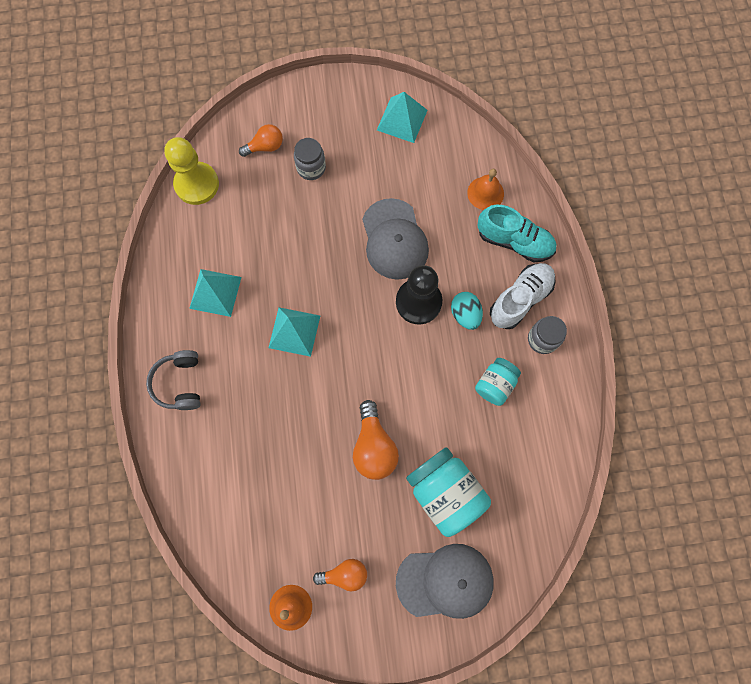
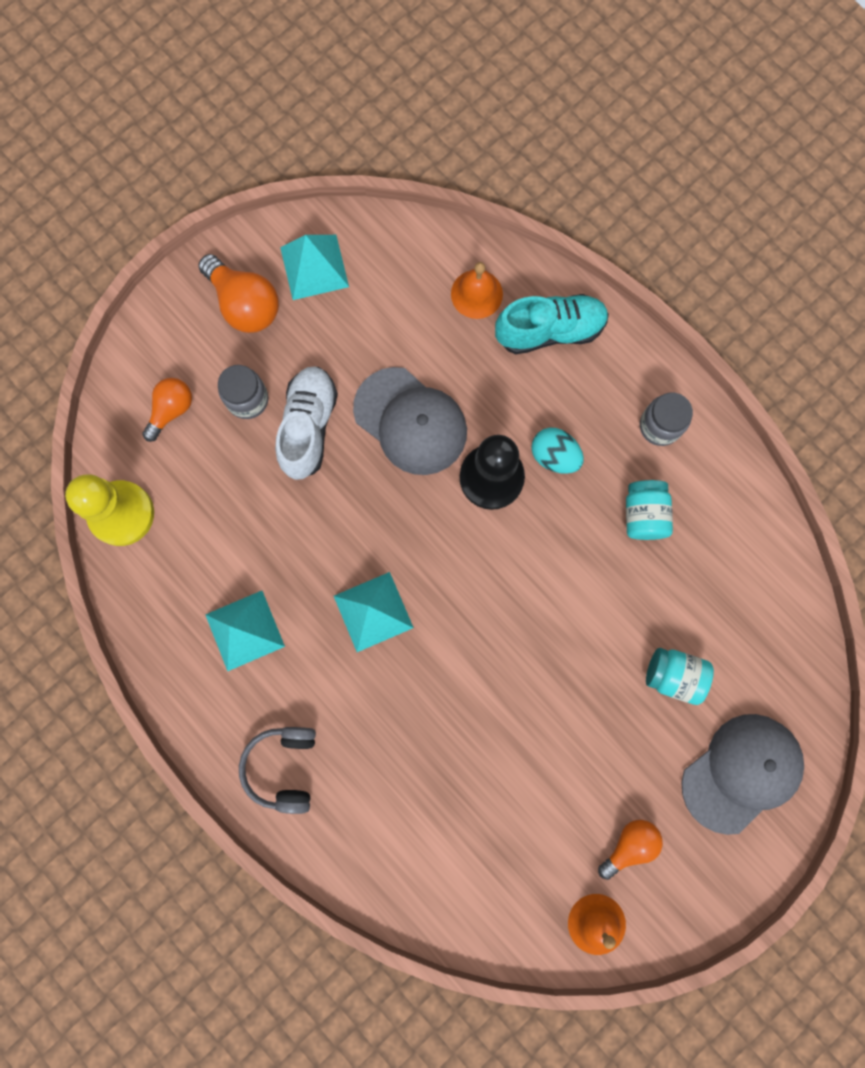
camera: 35 degrees left, 5 degrees up
grey headphones [146,350,200,410] -> grey headphones turned 45 degrees clockwise [239,727,316,814]
orange light bulb [353,400,399,480] -> orange light bulb moved to [198,254,279,333]
turquoise jar [406,447,491,537] -> turquoise jar [646,648,714,705], size x0.58
white shoe [490,263,556,329] -> white shoe moved to [275,367,338,480]

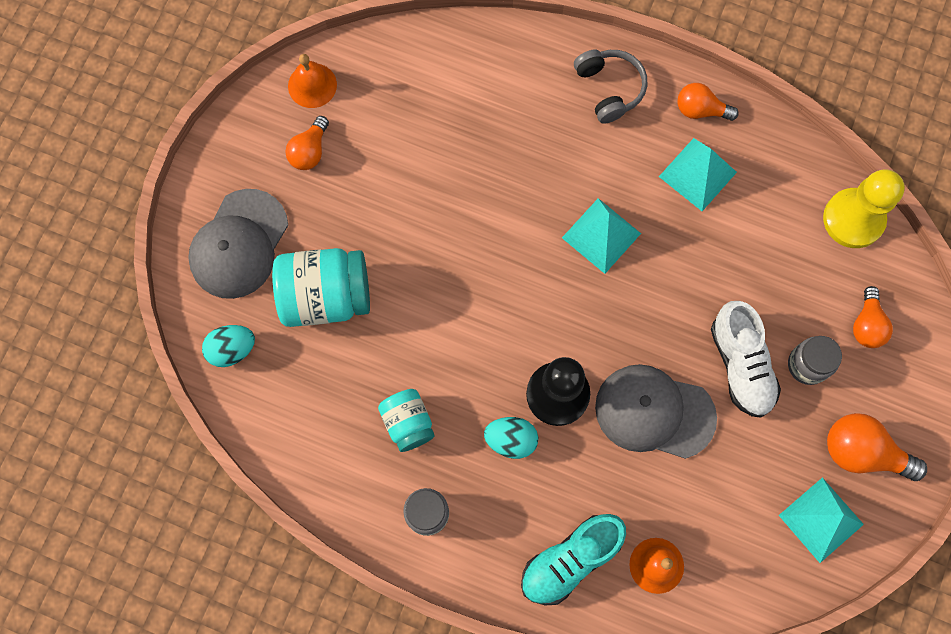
camera: 155 degrees right, 5 degrees down
turquoise jar [646,648,714,705] -> turquoise jar [272,248,370,327], size x1.71
none -> turquoise egg [202,325,255,367]
none -> orange light bulb [677,83,739,121]

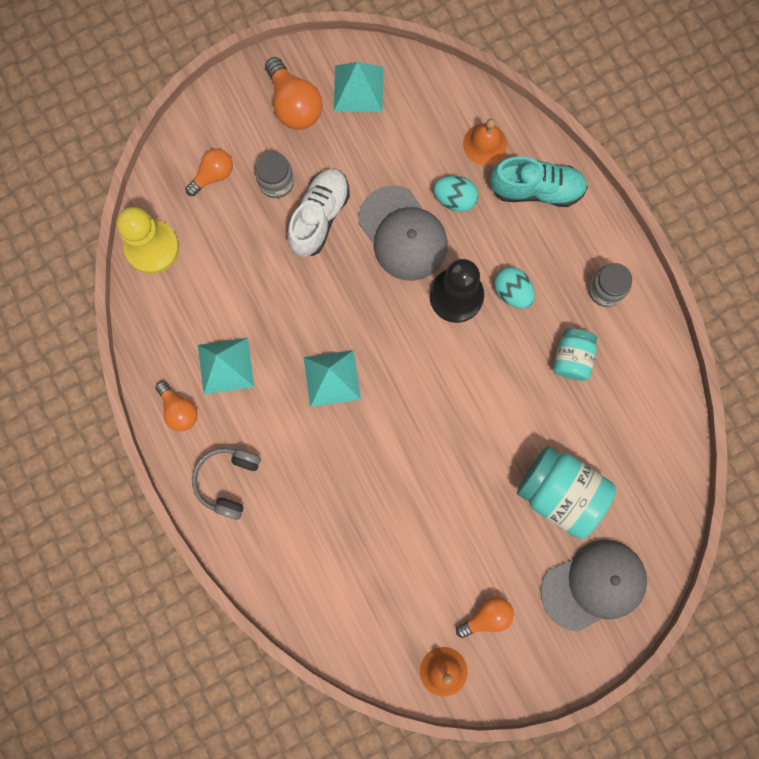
camera: 140 degrees left, 5 degrees up
turquoise egg [202,325,255,367] -> turquoise egg moved to [433,176,478,212]

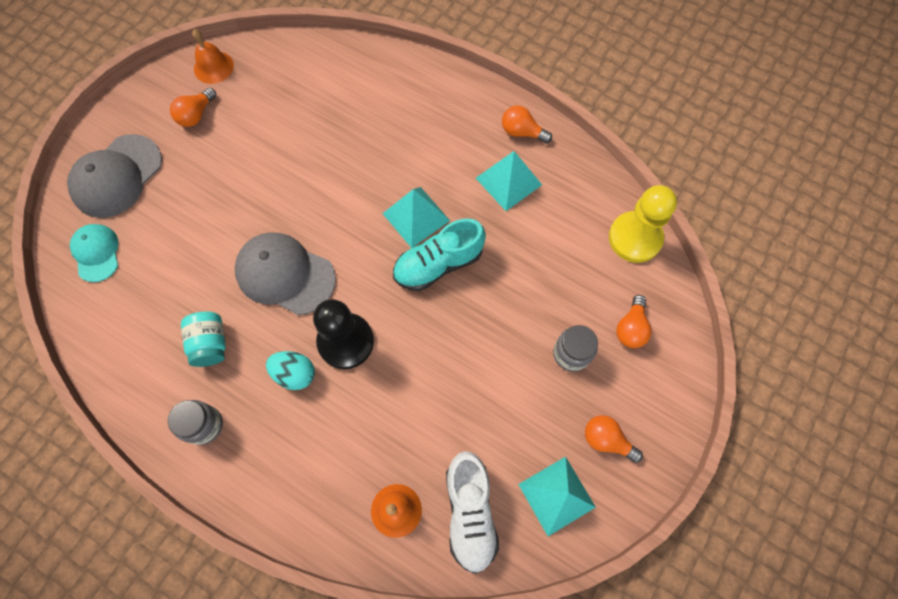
camera: 150 degrees right, 10 degrees down
grey headphones [192,448,261,520] -> none
orange light bulb [265,57,323,130] -> orange light bulb [585,415,643,463], size x0.65
white shoe [287,168,350,257] -> white shoe moved to [446,451,499,574]
grey cap [358,185,448,281] -> grey cap moved to [234,232,336,315]
turquoise egg [433,176,478,212] -> none
turquoise shoe [490,156,588,207] -> turquoise shoe moved to [393,218,486,291]
turquoise jar [517,446,616,539] -> none
none -> turquoise cap [70,224,118,282]

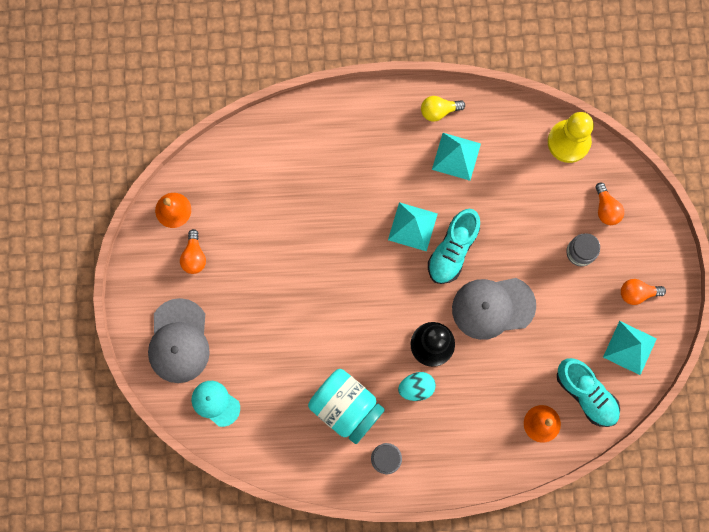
camera: 35 degrees left, 10 degrees up
turquoise jar [181,312,226,367] -> turquoise jar [308,369,385,444], size x1.71
grey cap [234,232,336,315] -> grey cap moved to [452,278,536,340]
white shoe [446,451,499,574] -> turquoise shoe [557,358,620,427]
orange light bulb [502,105,552,143] -> yellow light bulb [421,96,465,122]

